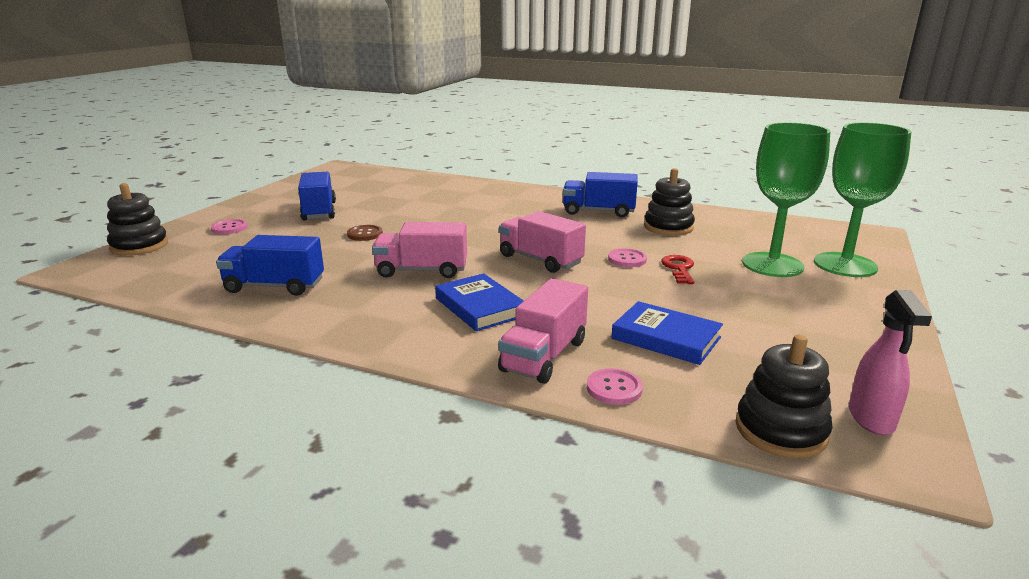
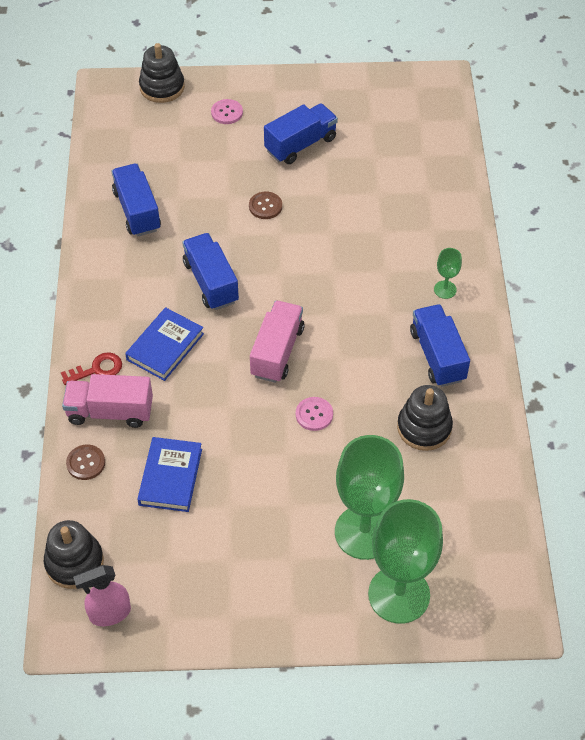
camera: 65 degrees right, 30 degrees up
pink truck [372,222,467,278] -> blue truck [182,233,239,310]
pink button [587,368,643,405] -> brown button [66,444,105,480]
red key [661,255,694,284] -> red key moved to [61,352,122,385]
none -> green goblet [434,248,462,299]

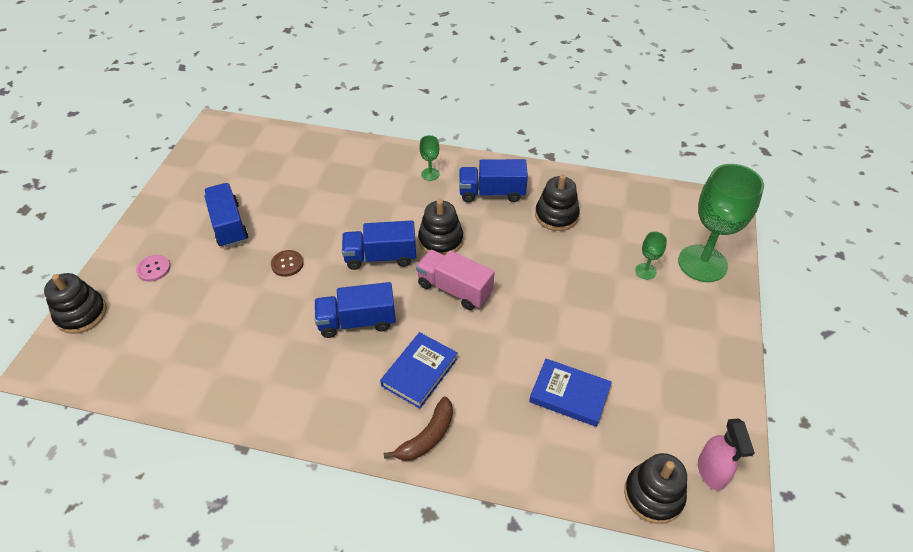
camera: 75 degrees left, 5 degrees down
red key [61,352,122,385] -> brown banana [384,396,453,461]
pink truck [62,374,153,428] -> none
brown button [66,444,105,480] -> none
blue truck [112,163,161,237] -> blue truck moved to [342,220,416,270]
blue book [125,307,204,381] -> blue book turned 75 degrees clockwise [380,332,458,409]
pink button [296,397,333,431] -> none
green goblet [335,435,404,560] -> green goblet [635,231,667,280], size x0.43
none -> black stacking toy [418,199,463,255]

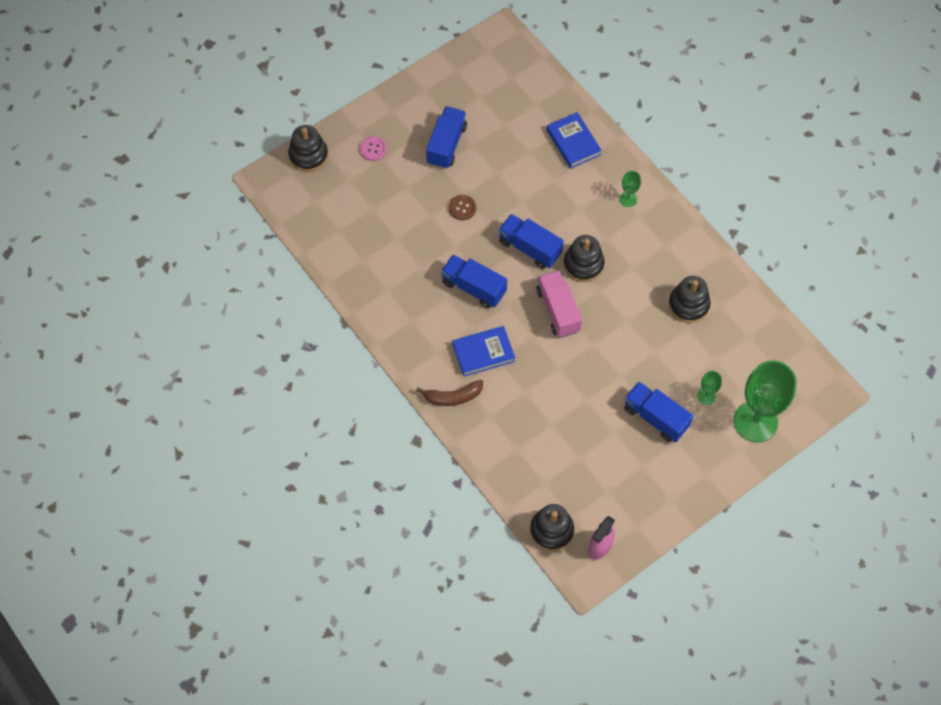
camera: 40 degrees right, 15 degrees up
blue truck [459,159,528,203] -> blue truck moved to [624,382,693,442]
blue book [529,359,612,427] -> blue book moved to [547,112,602,168]

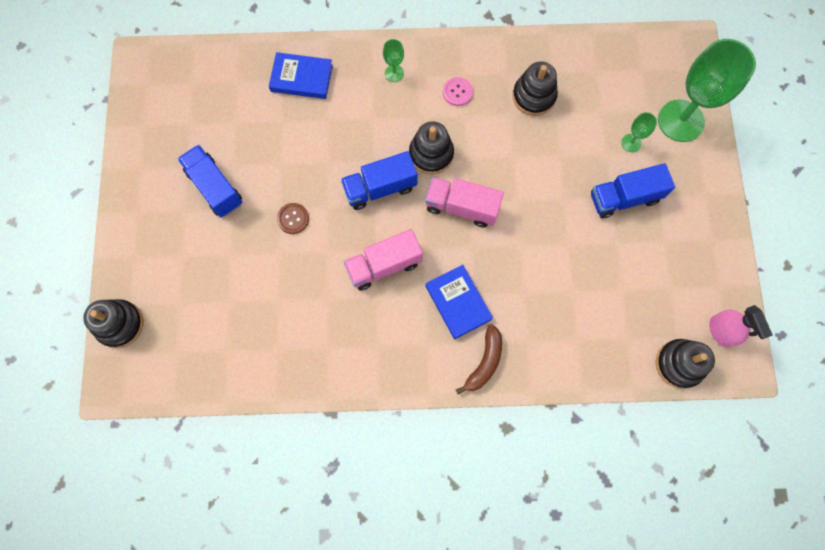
camera: 55 degrees left, 10 degrees up
pink button [360,136,387,161] -> pink button moved to [443,77,473,106]
blue truck [441,254,507,308] -> pink truck [344,229,423,291]
blue book [452,326,515,376] -> blue book turned 45 degrees counterclockwise [425,265,493,339]

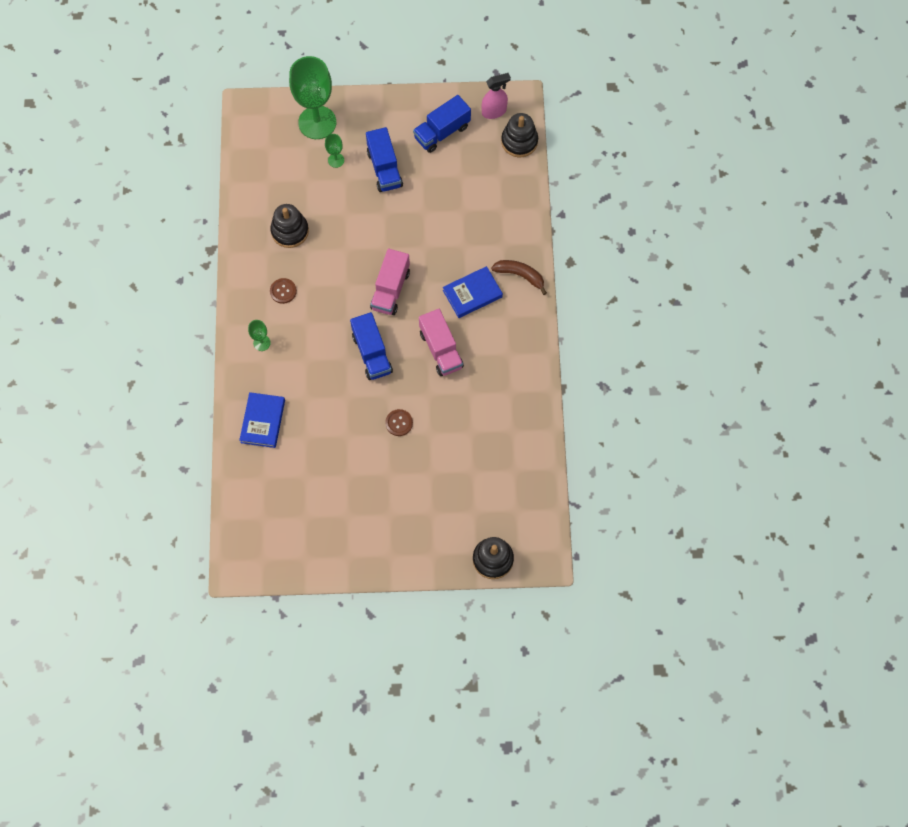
camera: 90 degrees left, 5 degrees down
blue truck [178,145,243,217] -> blue truck moved to [413,95,471,153]
black stacking toy [409,121,454,174] -> none
pink button [443,77,473,106] -> brown button [270,278,297,304]

